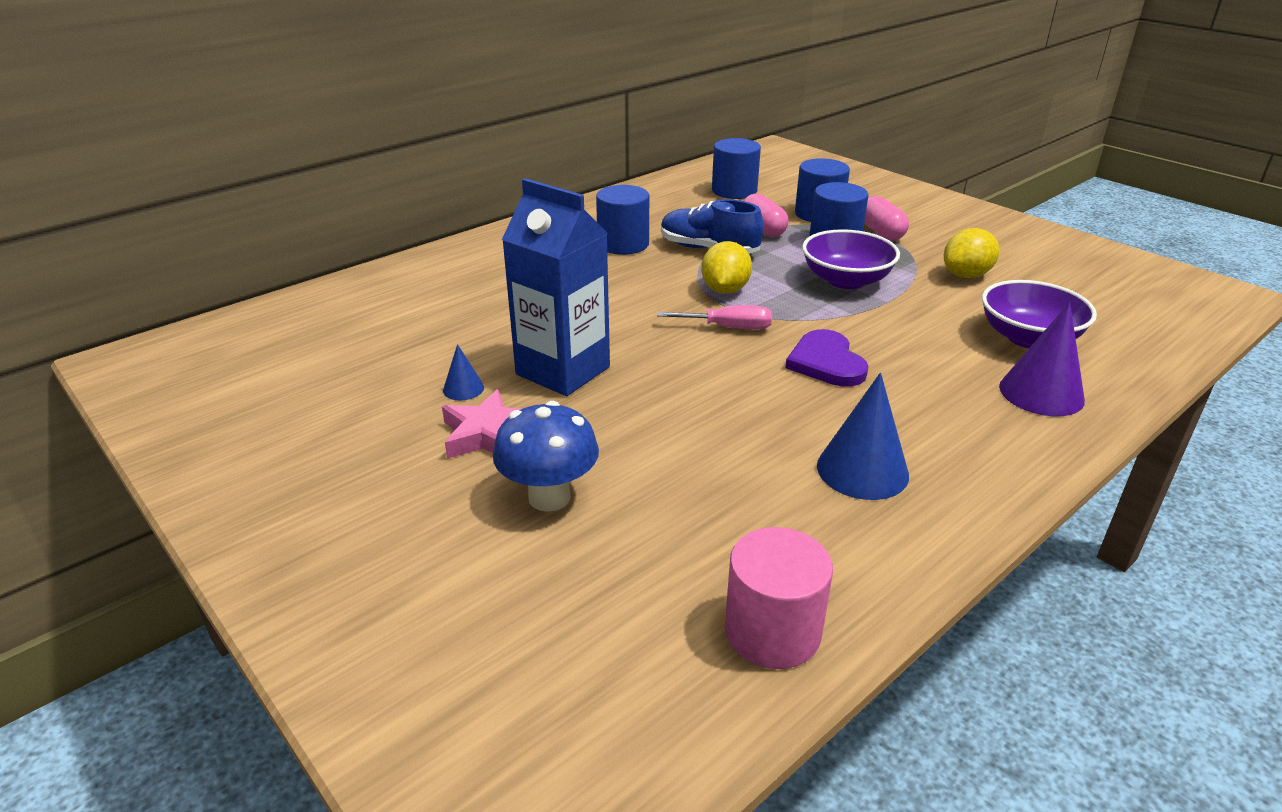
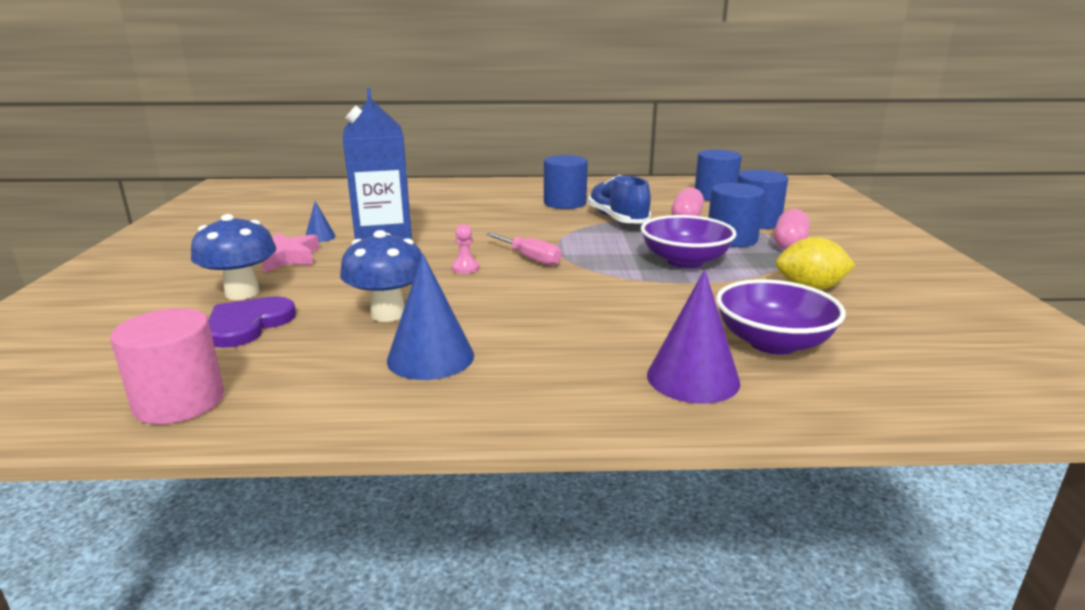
camera: 40 degrees right, 10 degrees down
yellow lemon [701,241,752,294] -> none
purple heart [785,329,869,387] -> purple heart moved to [208,296,296,348]
none -> blue mushroom [340,230,422,322]
none -> pink pawn [451,224,479,274]

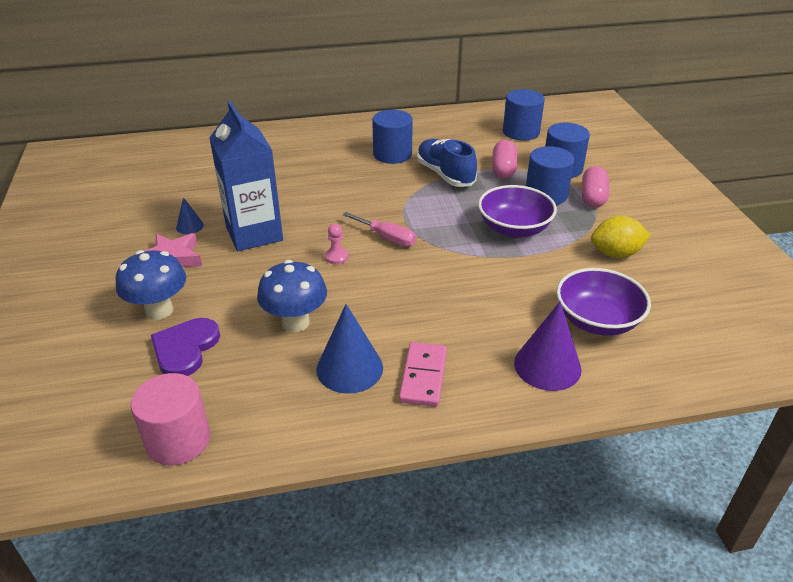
camera: 10 degrees left, 15 degrees up
none -> pink domino [399,342,447,407]

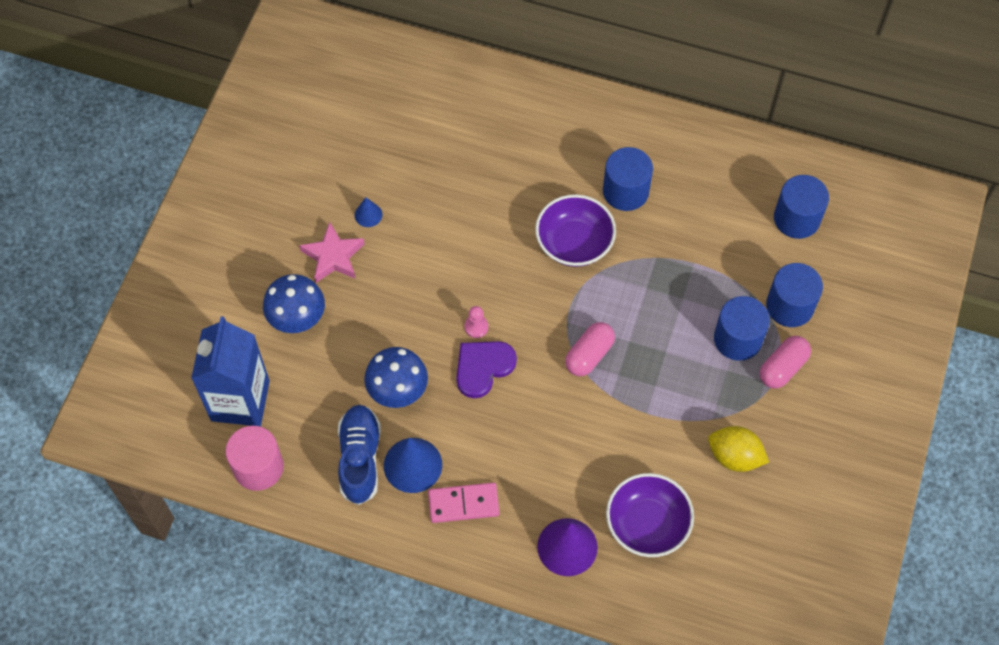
camera: 30 degrees right, 25 degrees up
purple heart [151,318,220,376] -> purple heart moved to [456,341,517,398]
blue carton [209,101,283,251] -> blue carton moved to [191,316,270,426]
pink screwdriver [342,212,416,247] -> none
pink domino [399,342,447,407] -> pink domino turned 45 degrees clockwise [428,483,499,523]
blue shoe [417,139,477,187] -> blue shoe moved to [338,405,381,505]
purple bowl [478,185,557,238] -> purple bowl moved to [535,194,616,267]
pink capsule [492,140,518,178] -> pink capsule moved to [565,322,615,376]

